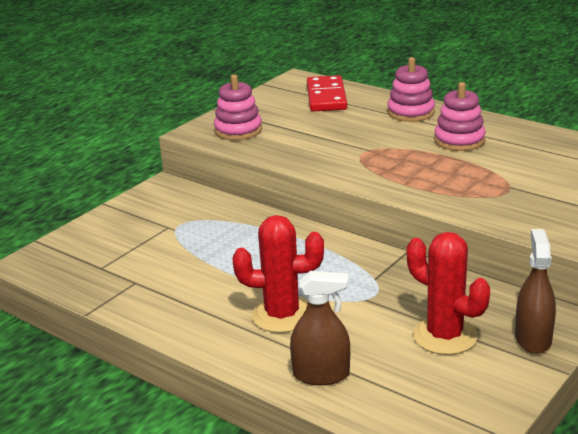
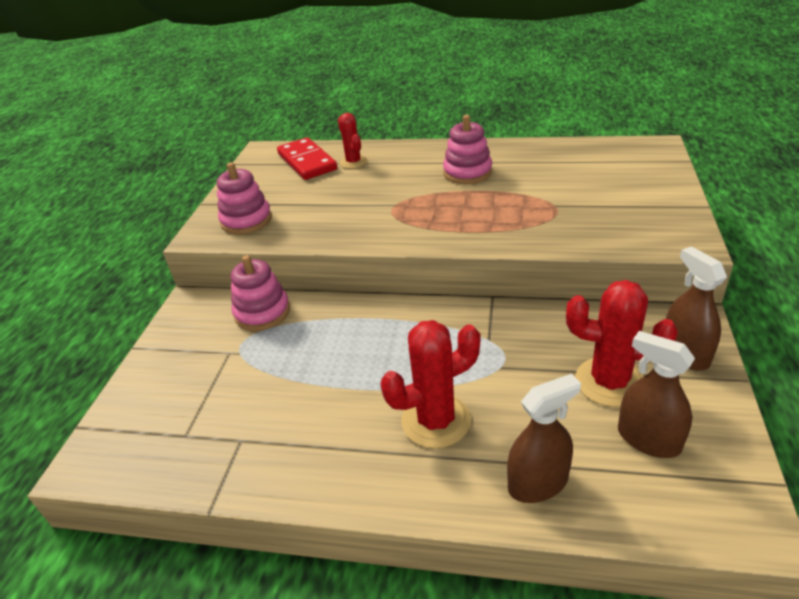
camera: 25 degrees left, 10 degrees up
pink stacking toy [387,57,435,122] -> pink stacking toy moved to [231,255,290,331]
none -> red cactus [338,113,367,169]
none -> brown spray bottle [618,331,695,458]

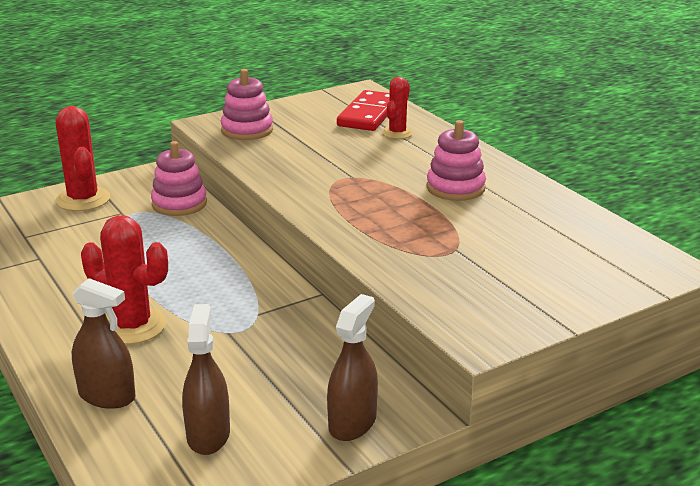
camera: 45 degrees right, 10 degrees down
red cactus [566,280,677,407] -> red cactus moved to [56,106,111,211]

